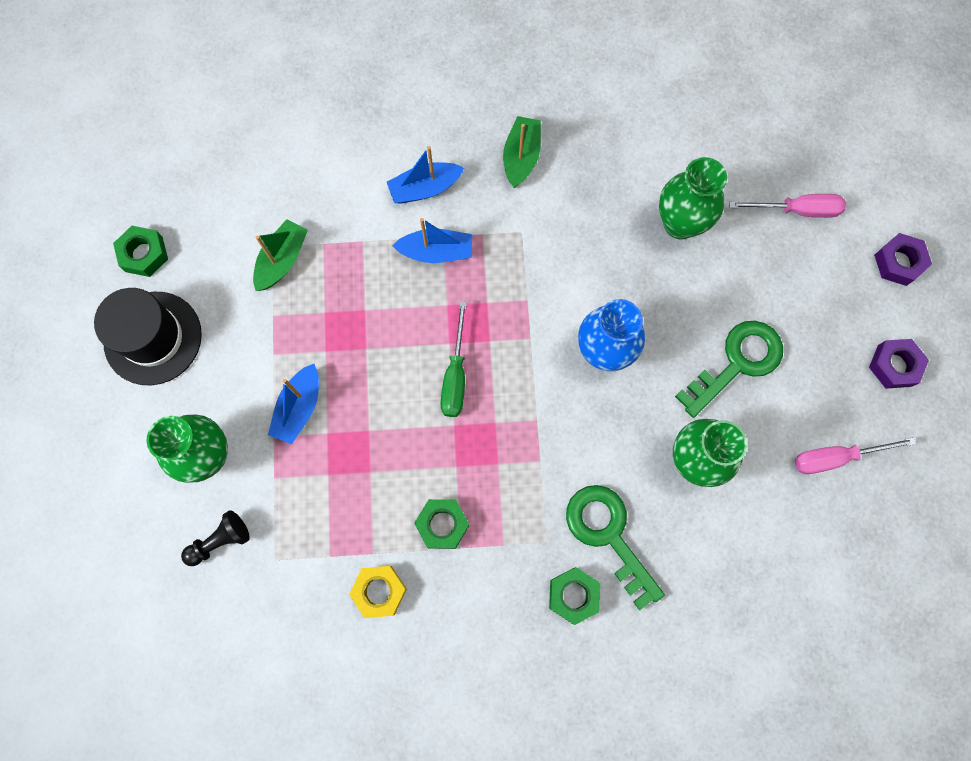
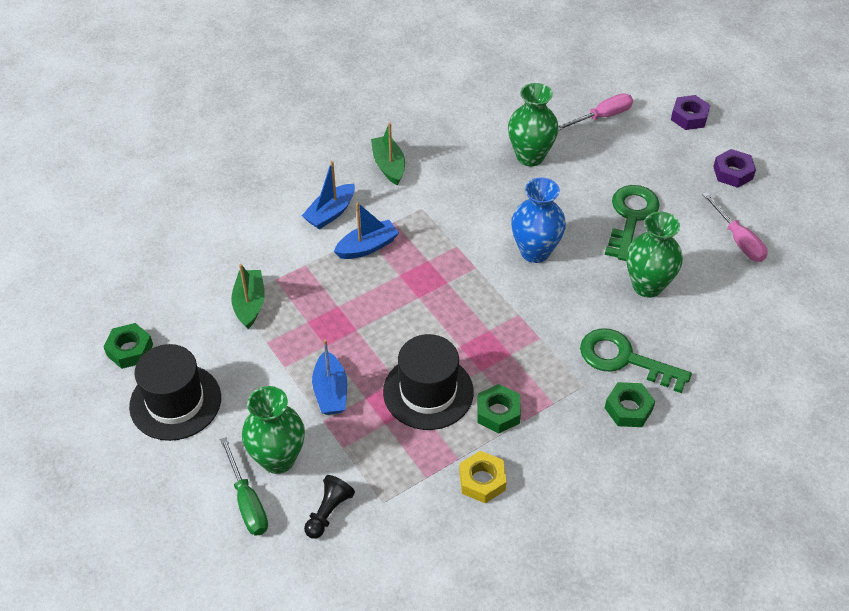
camera: 30 degrees left, 25 degrees down
green screwdriver [441,301,467,417] -> green screwdriver moved to [220,437,268,536]
pink screwdriver [795,437,916,474] -> pink screwdriver turned 75 degrees counterclockwise [702,192,768,262]
none -> black hat [383,334,474,430]

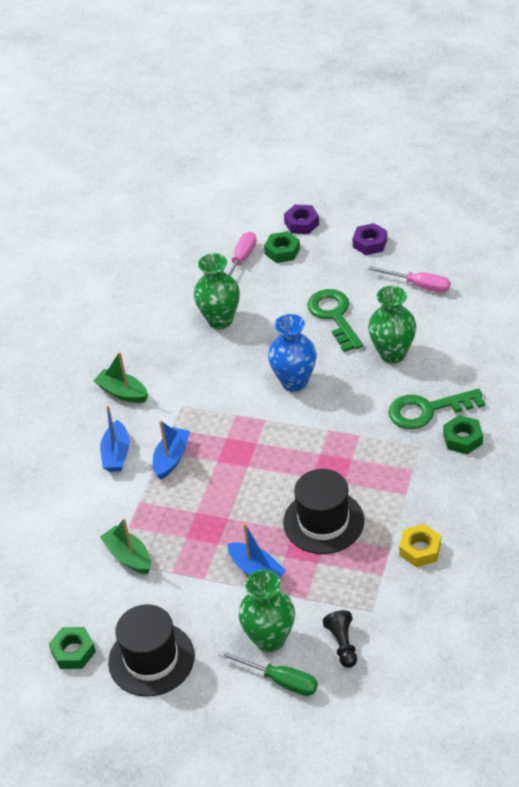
camera: 35 degrees left, 5 degrees down
green nut [477,384,521,433] -> green nut moved to [264,231,300,263]

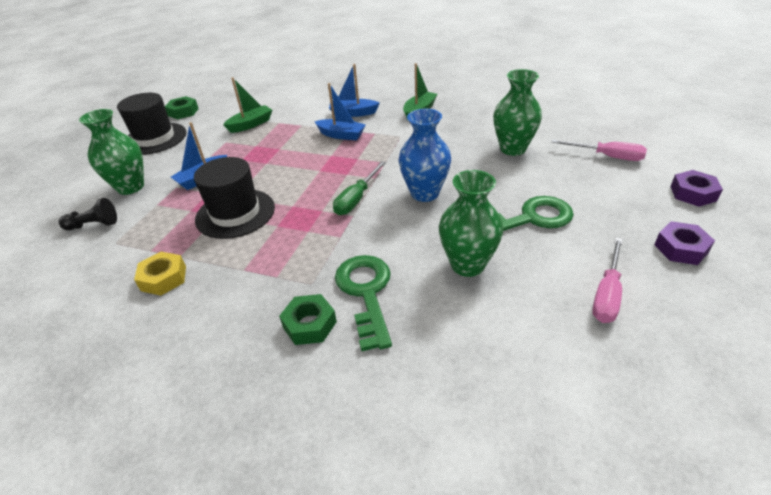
camera: 90 degrees right, 5 degrees down
green screwdriver [219,650,318,696] -> green screwdriver moved to [333,161,386,215]
green nut [264,231,300,263] -> none

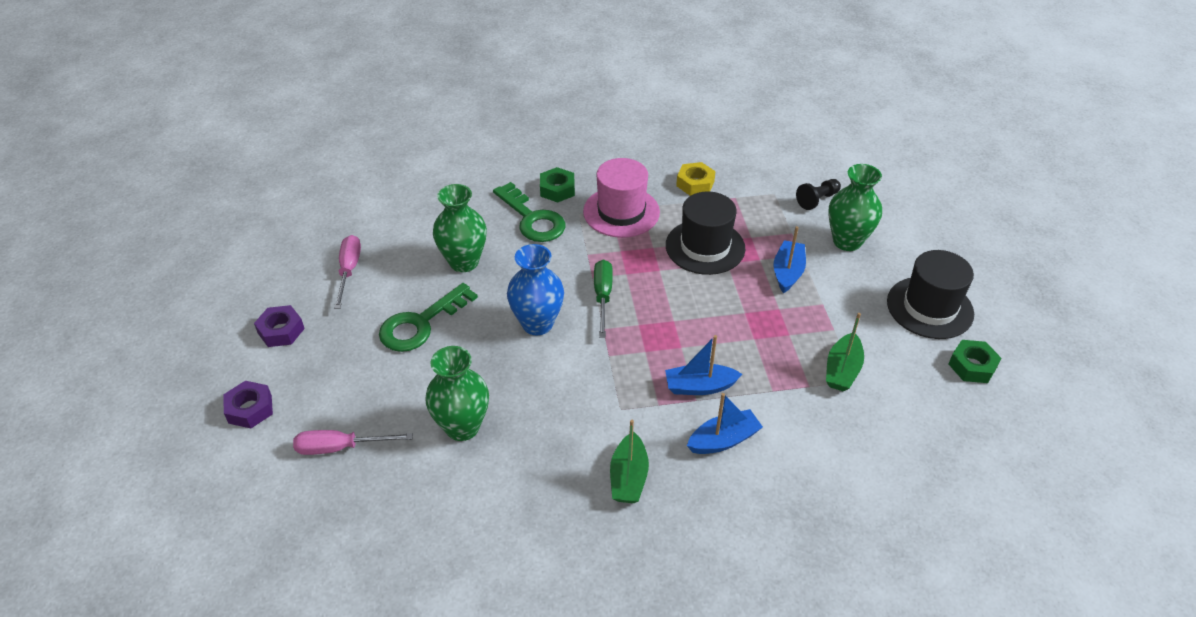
camera: 150 degrees right, 5 degrees up
none -> pink hat [583,158,660,238]

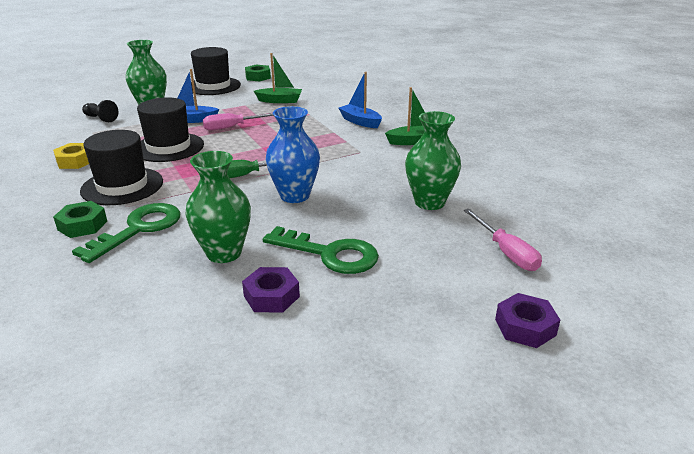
camera: 110 degrees left, 15 degrees down
purple nut [254,305,305,347] -> purple nut moved to [242,267,300,313]
pink screwdriver [334,235,361,309] -> pink screwdriver moved to [203,113,274,130]
pink hat [583,158,660,238] -> black hat [80,130,163,205]
blue boat [665,335,742,395] -> none

